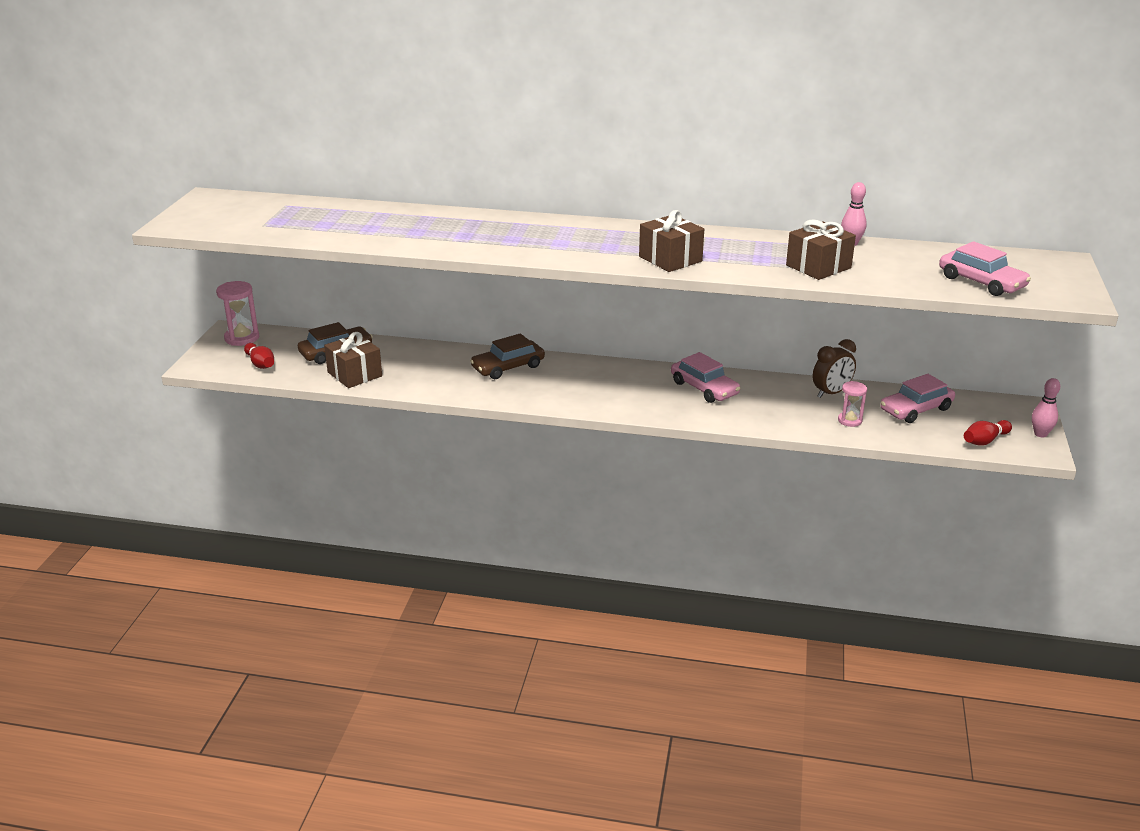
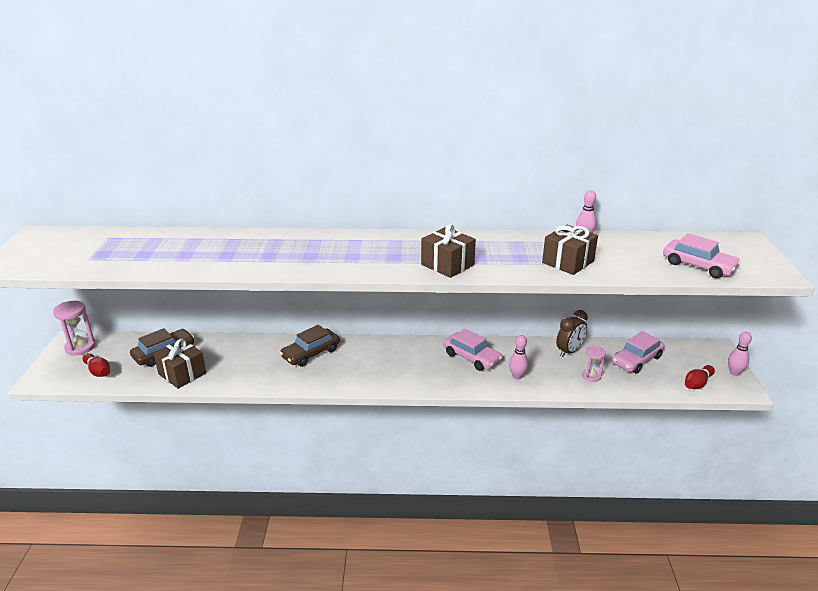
camera: 10 degrees left, 0 degrees up
none -> pink bowling pin [509,335,528,379]

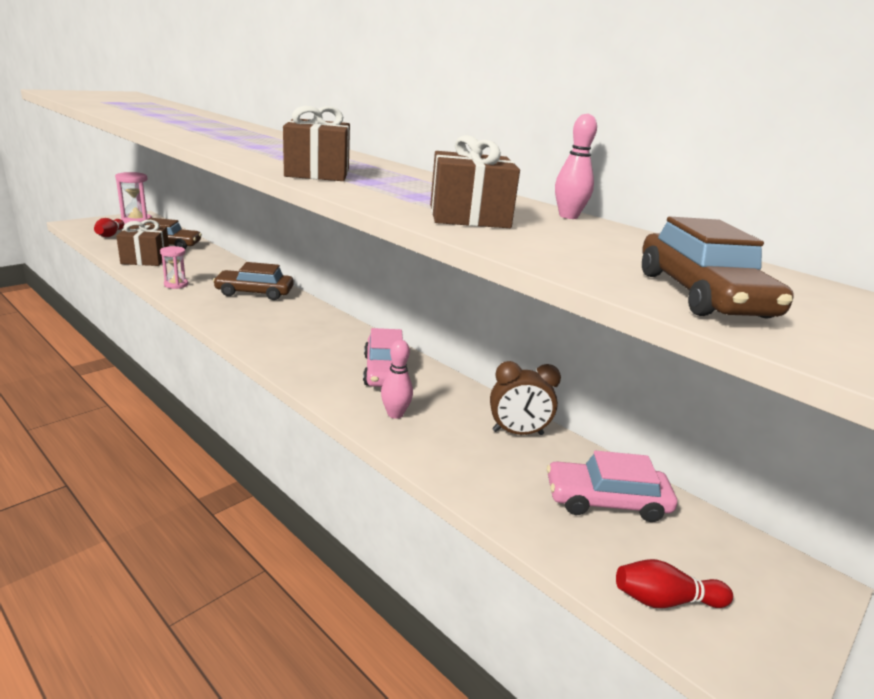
camera: 40 degrees right, 5 degrees down
pink hourglass [582,346,606,382] -> pink hourglass moved to [160,246,188,289]
pink car [663,233,741,278] -> brown car [642,217,794,318]
pink bowling pin [728,332,752,376] -> none

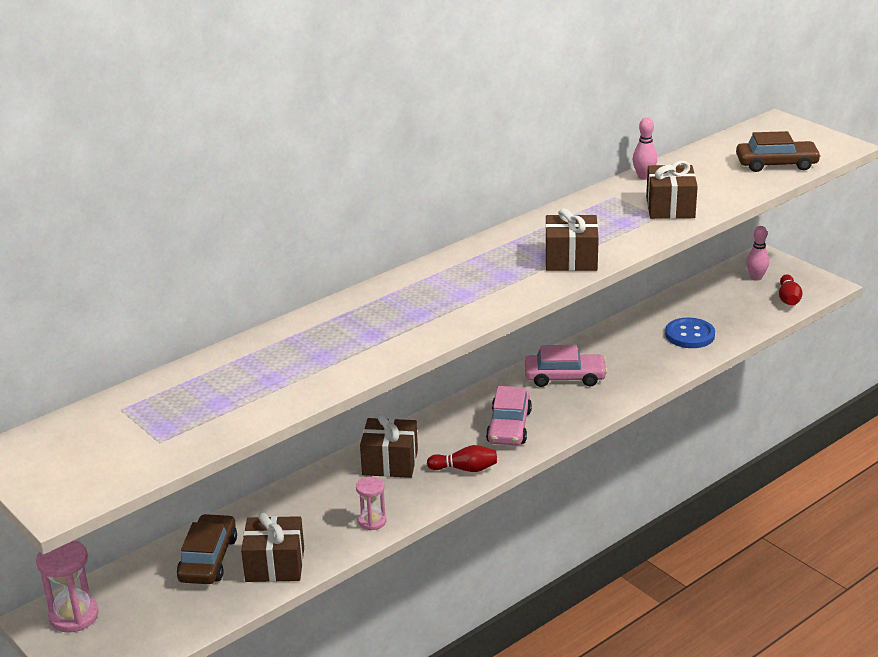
camera: 80 degrees left, 5 degrees up
red bowling pin [94,218,124,237] -> red bowling pin moved to [427,445,497,472]
brown car [213,262,294,300] -> brown gift [360,414,418,478]
pink bowling pin [381,340,413,419] -> pink bowling pin moved to [746,226,769,281]
brown clock [490,361,561,435] -> none
pink car [547,451,677,522] -> pink car moved to [486,386,532,445]
none -> blue button [665,318,715,348]

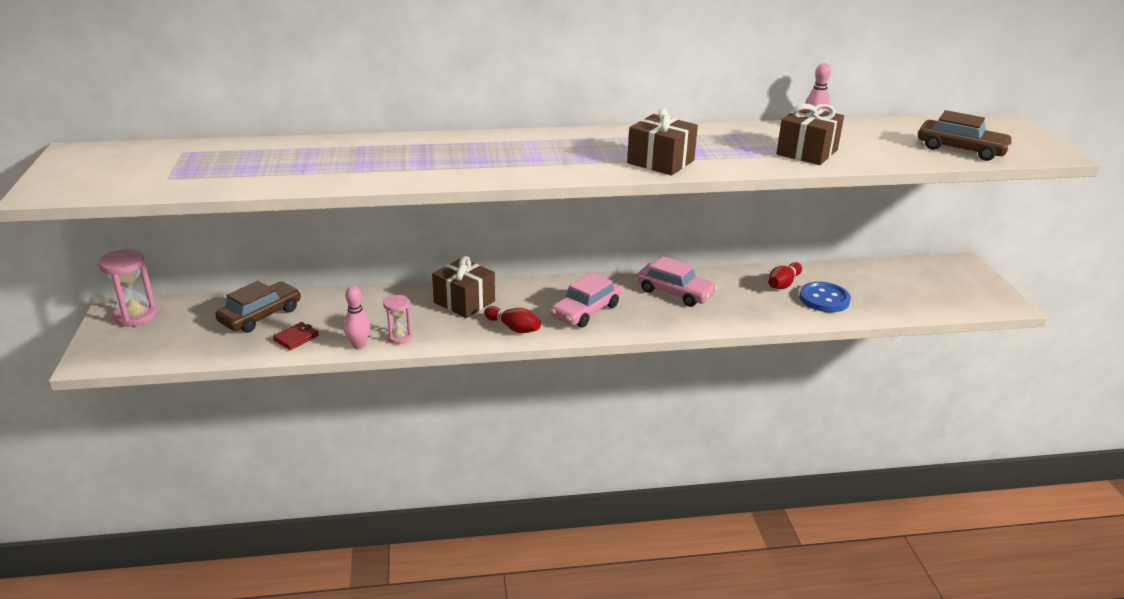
camera: 30 degrees right, 0 degrees up
brown gift [241,513,304,582] -> red wallet [273,322,319,350]
pink bowling pin [746,226,769,281] -> pink bowling pin moved to [344,286,371,349]
red bowling pin [779,274,803,305] -> red bowling pin moved to [768,262,802,289]

